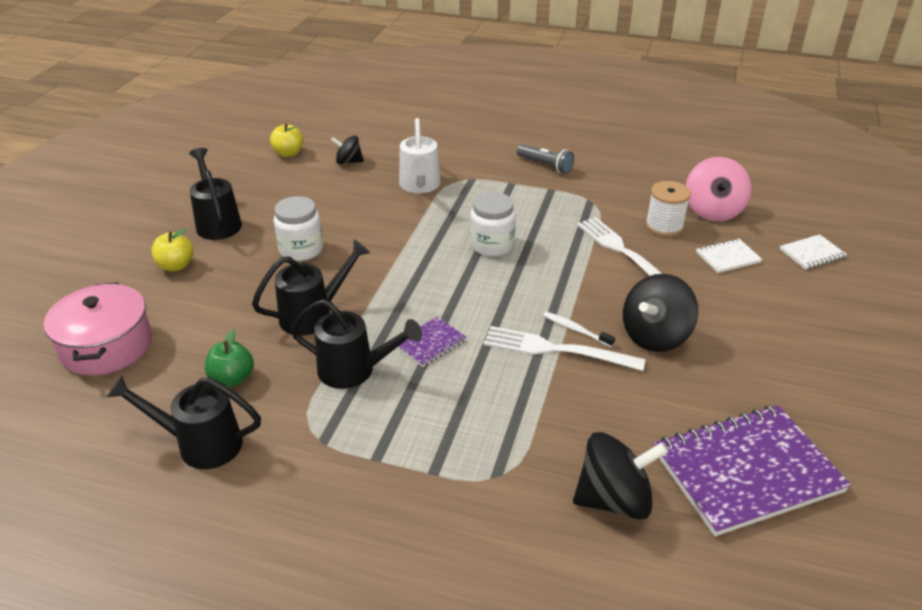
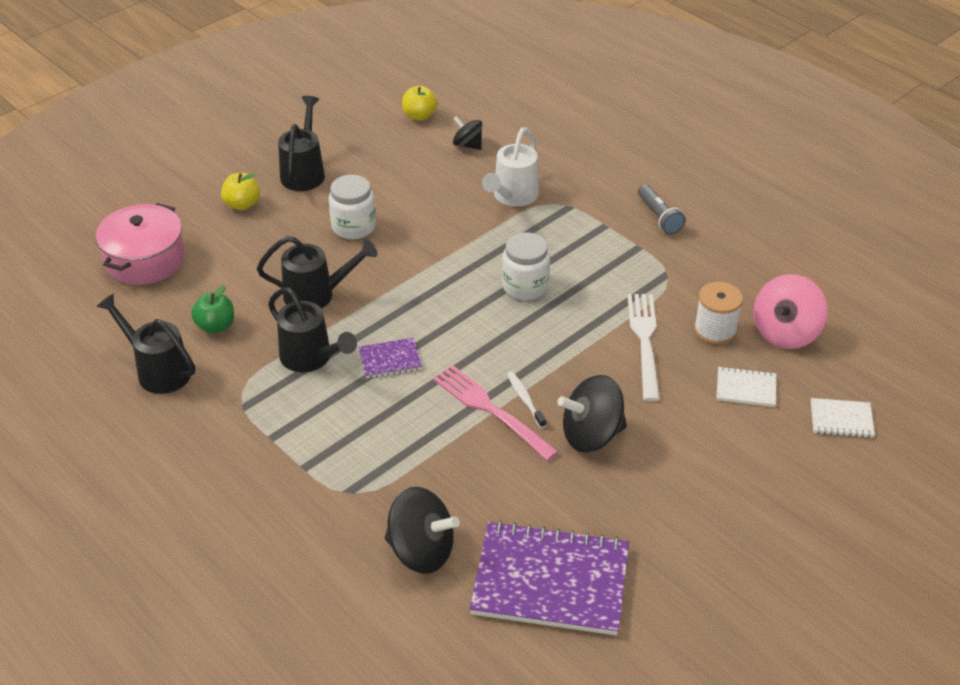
camera: 30 degrees right, 5 degrees up
white fork [484,326,645,371] -> pink fork [433,365,559,461]

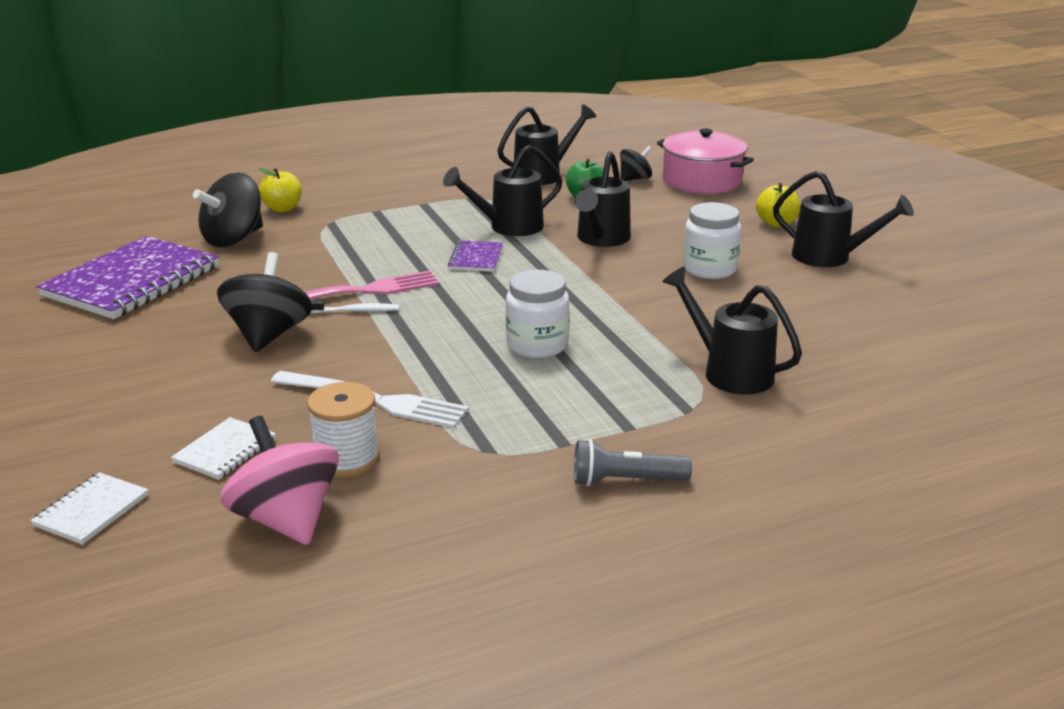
camera: 110 degrees right, 15 degrees down
yellow apple [402,86,437,121] -> yellow apple moved to [259,168,302,212]
black spinning top [453,116,482,150] -> black spinning top moved to [620,146,652,181]
white watering can [482,127,539,207] -> black watering can [662,266,802,394]

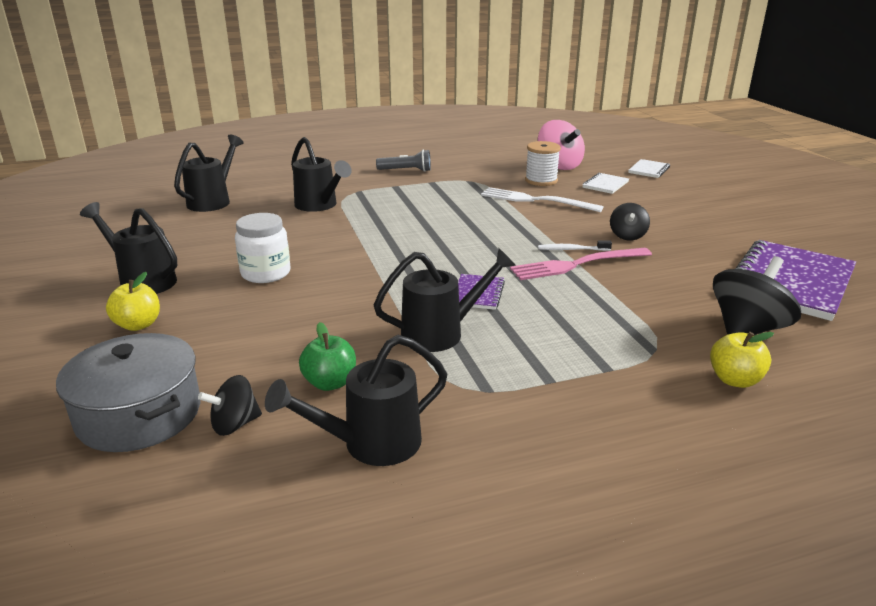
camera: 175 degrees left, 0 degrees up
black spinning top [217,252,313,352] -> black spinning top [610,203,650,241], size x0.58
white jar [506,270,570,358] -> none
black watering can [575,151,631,247] -> black watering can moved to [174,134,244,212]
pink pot [657,129,754,194] -> grey pot [56,333,200,452]

